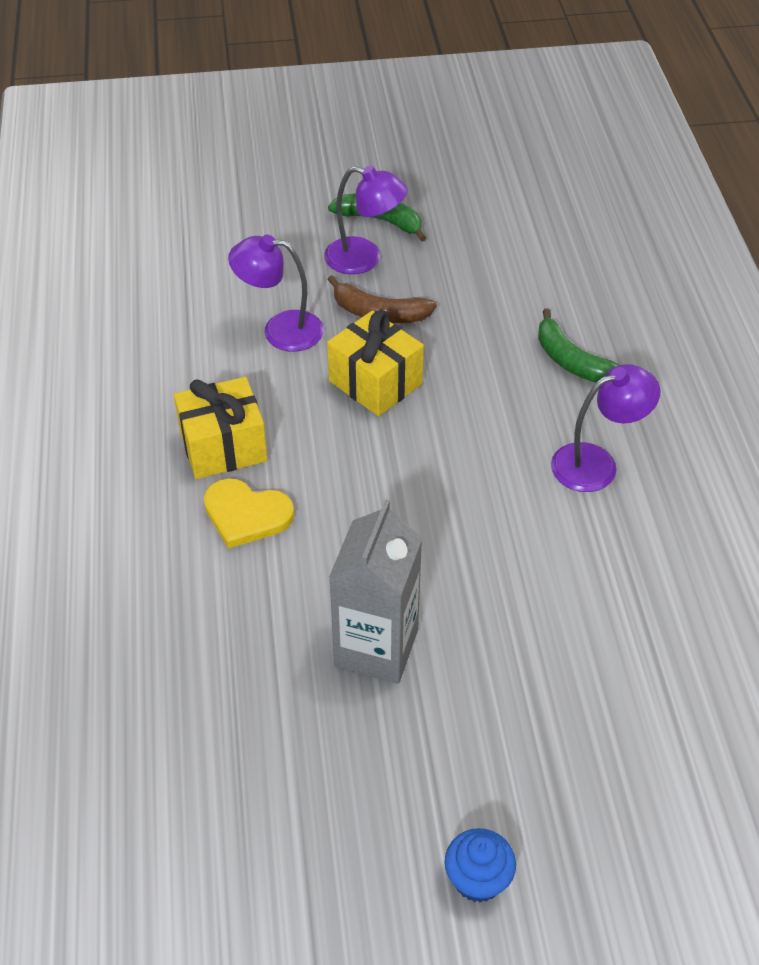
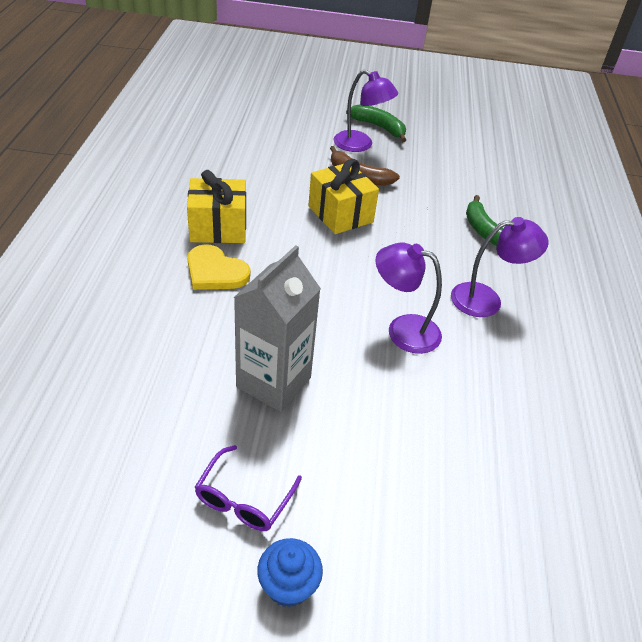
camera: 10 degrees right, 5 degrees down
purple lamp [228,234,324,352] -> purple lamp moved to [376,243,442,354]
none -> purple glasses [194,445,302,531]

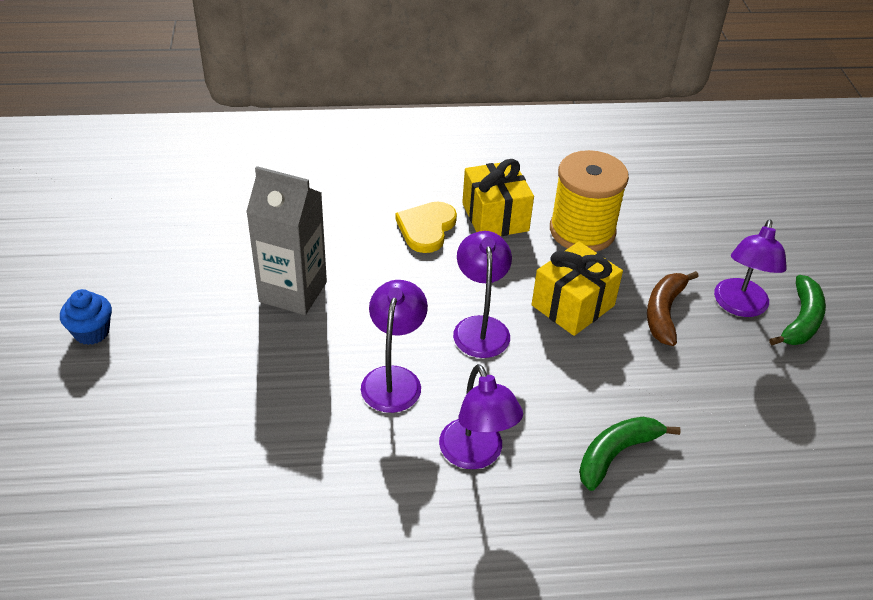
camera: 80 degrees right, 0 degrees up
purple glasses [194,445,302,531] -> none
none -> purple lamp [453,231,512,358]
none -> yellow spool [550,150,629,252]

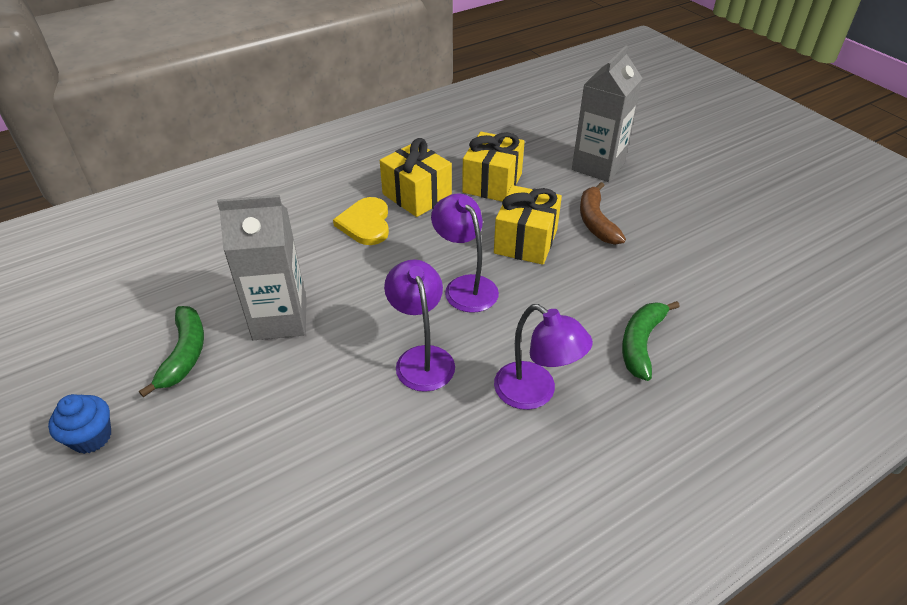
camera: 25 degrees left, 0 degrees up
yellow spool [550,150,629,252] -> yellow gift [462,132,525,201]
purple lamp [714,219,787,317] -> none
green banana [769,275,826,345] -> green banana moved to [139,306,204,398]
none -> grey carton [572,45,643,182]

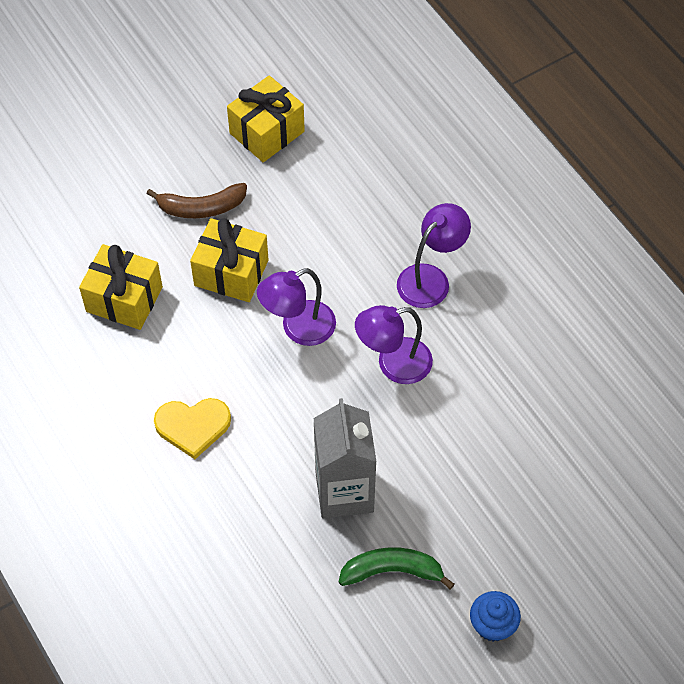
camera: 90 degrees left, 15 degrees up
yellow gift [380,138,452,217] -> yellow gift moved to [227,75,305,162]
grey carton [572,45,643,182] -> none
green banana [622,301,680,381] -> none

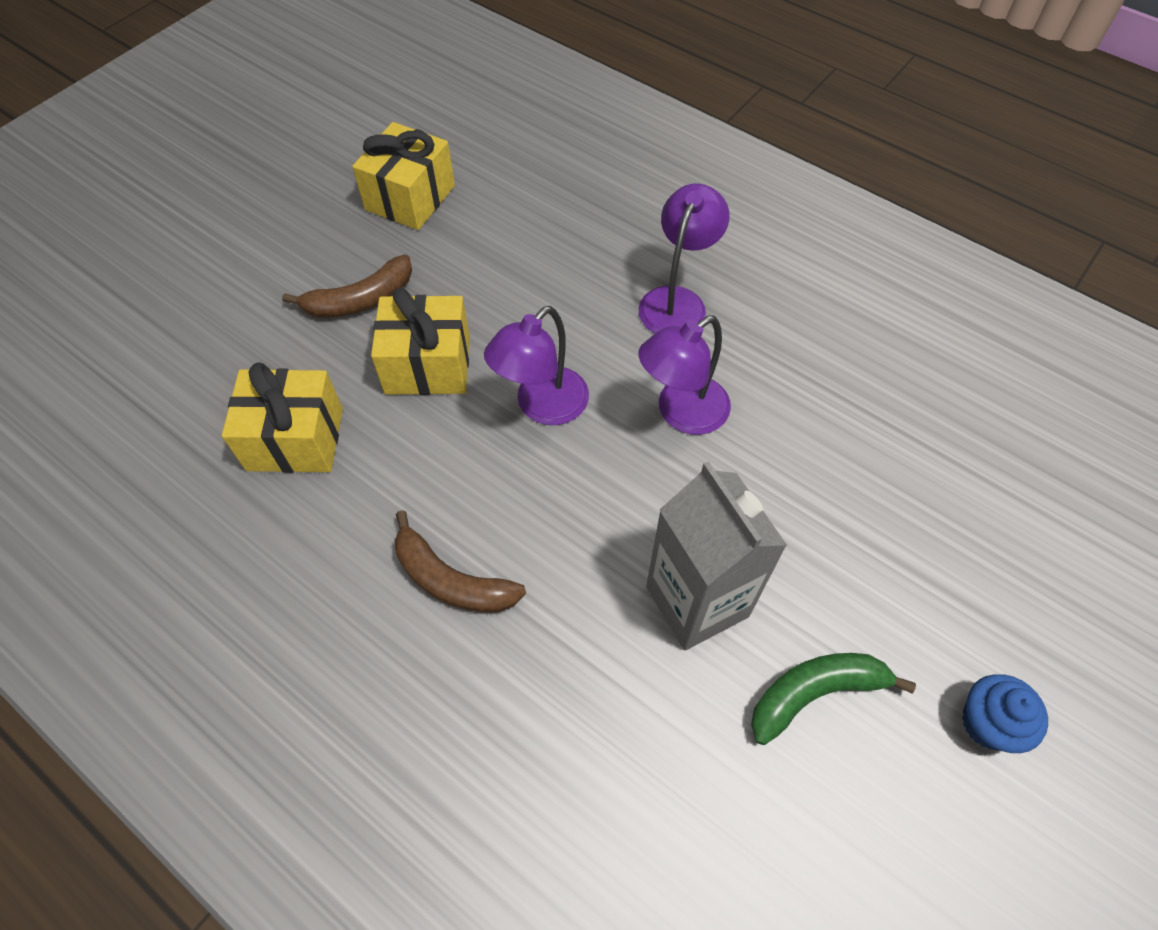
camera: 20 degrees left, 0 degrees up
yellow heart [154,398,231,459] -> brown banana [394,510,526,612]

